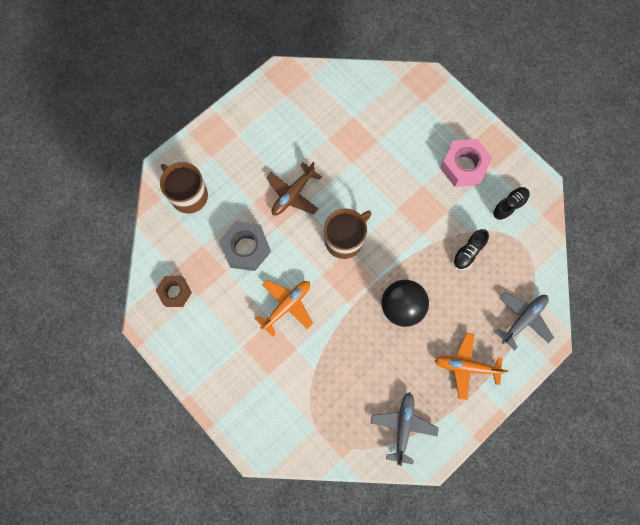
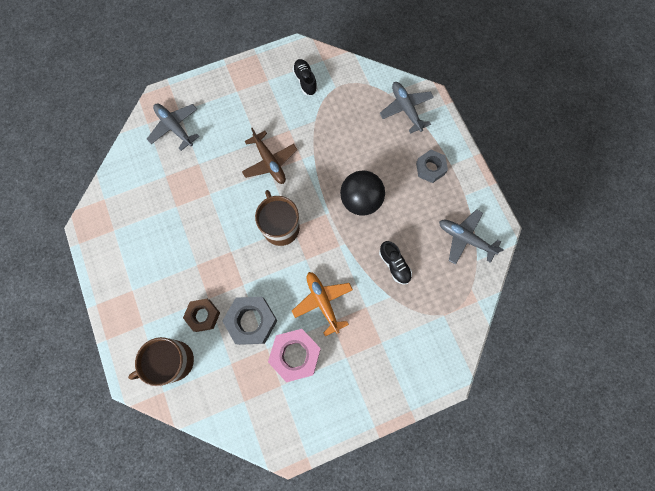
camera: 70 degrees left, 0 degrees up
brown nut [156,276,192,307] -> brown nut moved to [183,299,220,332]
brown plane [266,162,322,215] -> brown plane moved to [242,128,297,184]
orange plane [434,333,508,400] -> grey nut [416,150,448,183]
pink nut [440,139,492,187] -> pink nut moved to [268,329,321,382]
black shoe [453,229,489,270] -> black shoe moved to [379,241,412,285]
none -> grey plane [147,104,200,151]

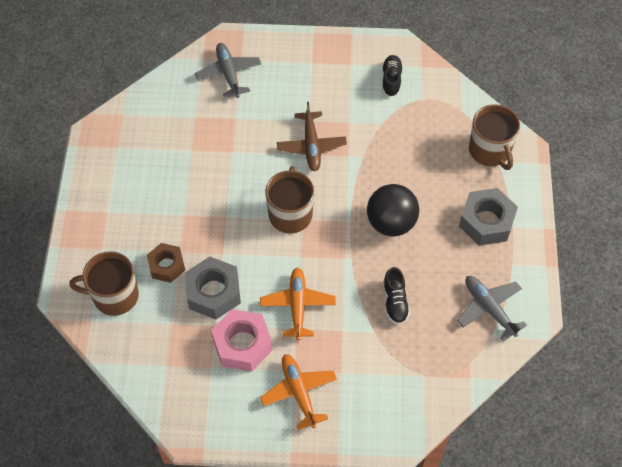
camera: 25 degrees right, 15 degrees down
grey plane [380,82,434,134] -> brown mug [469,104,520,170]
grey nut [416,150,448,183] -> grey nut [459,188,518,246], size x1.51
none -> orange plane [260,354,337,430]

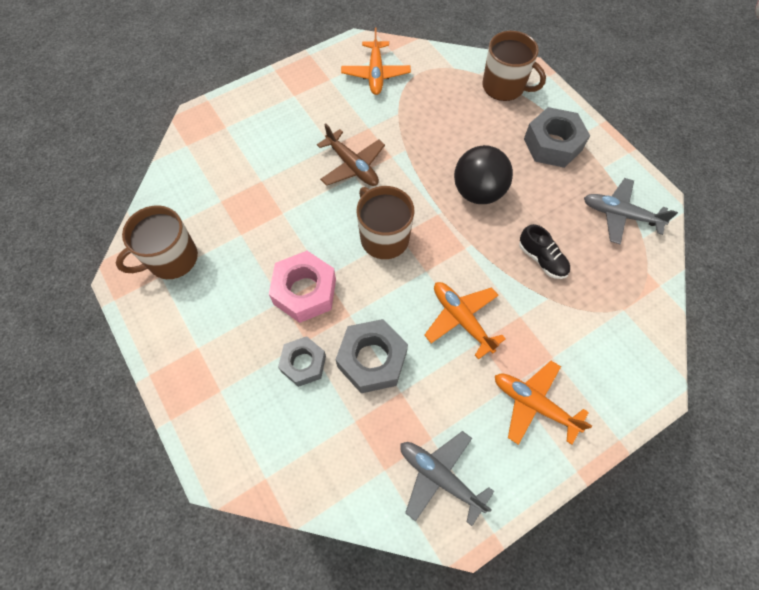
camera: 35 degrees left, 5 degrees up
brown mug [69,251,139,316] -> brown mug moved to [116,205,198,279]
brown nut [147,243,185,283] -> grey nut [278,336,326,387]
grey plane [195,43,261,98] -> grey plane moved to [400,431,494,526]
pink nut [211,309,272,372] -> pink nut moved to [269,251,336,323]
black shoe [382,55,403,97] -> orange plane [341,27,411,95]

